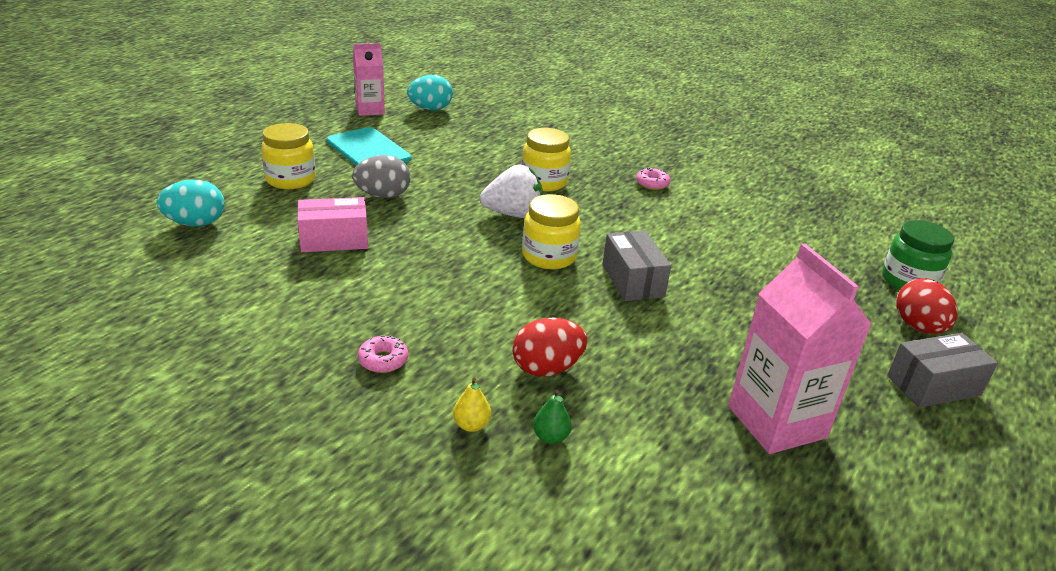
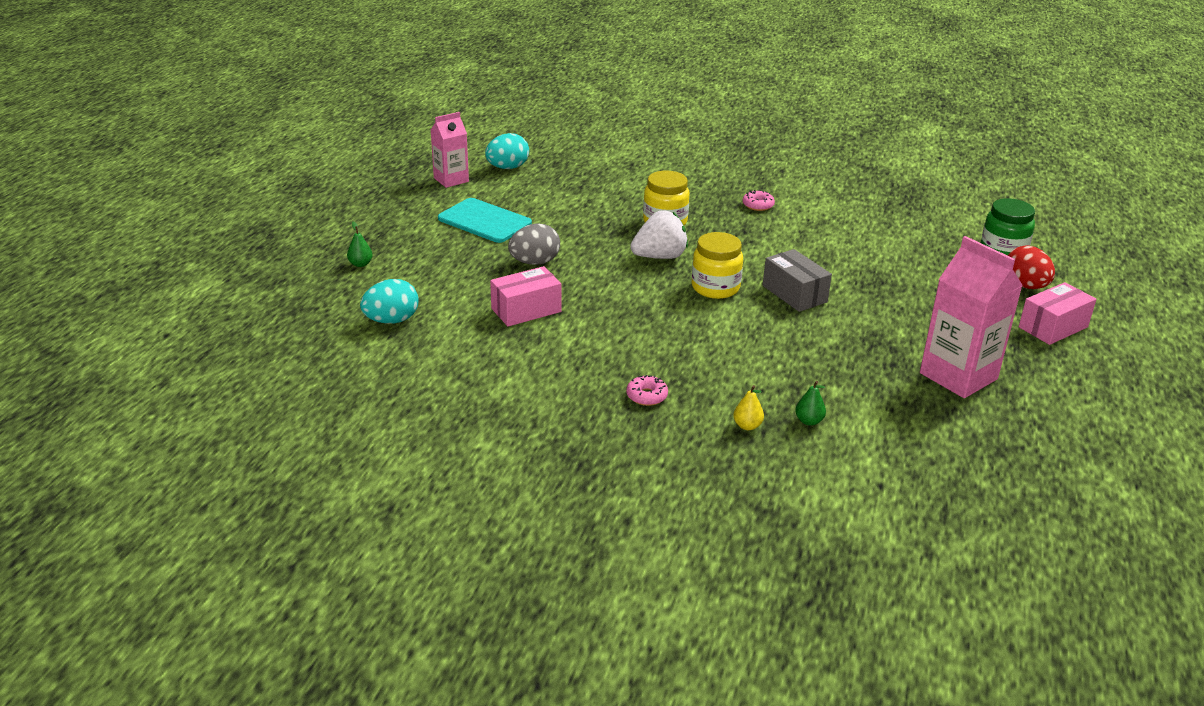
camera: 15 degrees left, 0 degrees up
yellow jar [261,123,316,189] -> none
red egg [512,318,587,377] -> none
grey box [887,333,998,408] -> pink box [1019,282,1097,345]
none -> green pear [347,221,373,267]

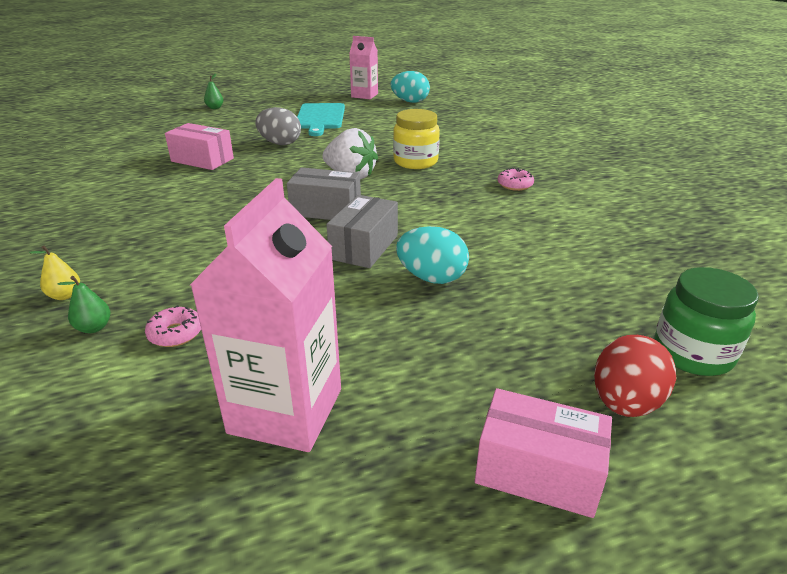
camera: 55 degrees right, 0 degrees up
turquoise egg [360,279,419,324] -> turquoise egg moved to [396,226,469,284]
pink donut [626,375,668,406] -> pink donut moved to [145,305,201,347]
yellow jar [692,232,743,299] -> grey box [287,168,361,220]

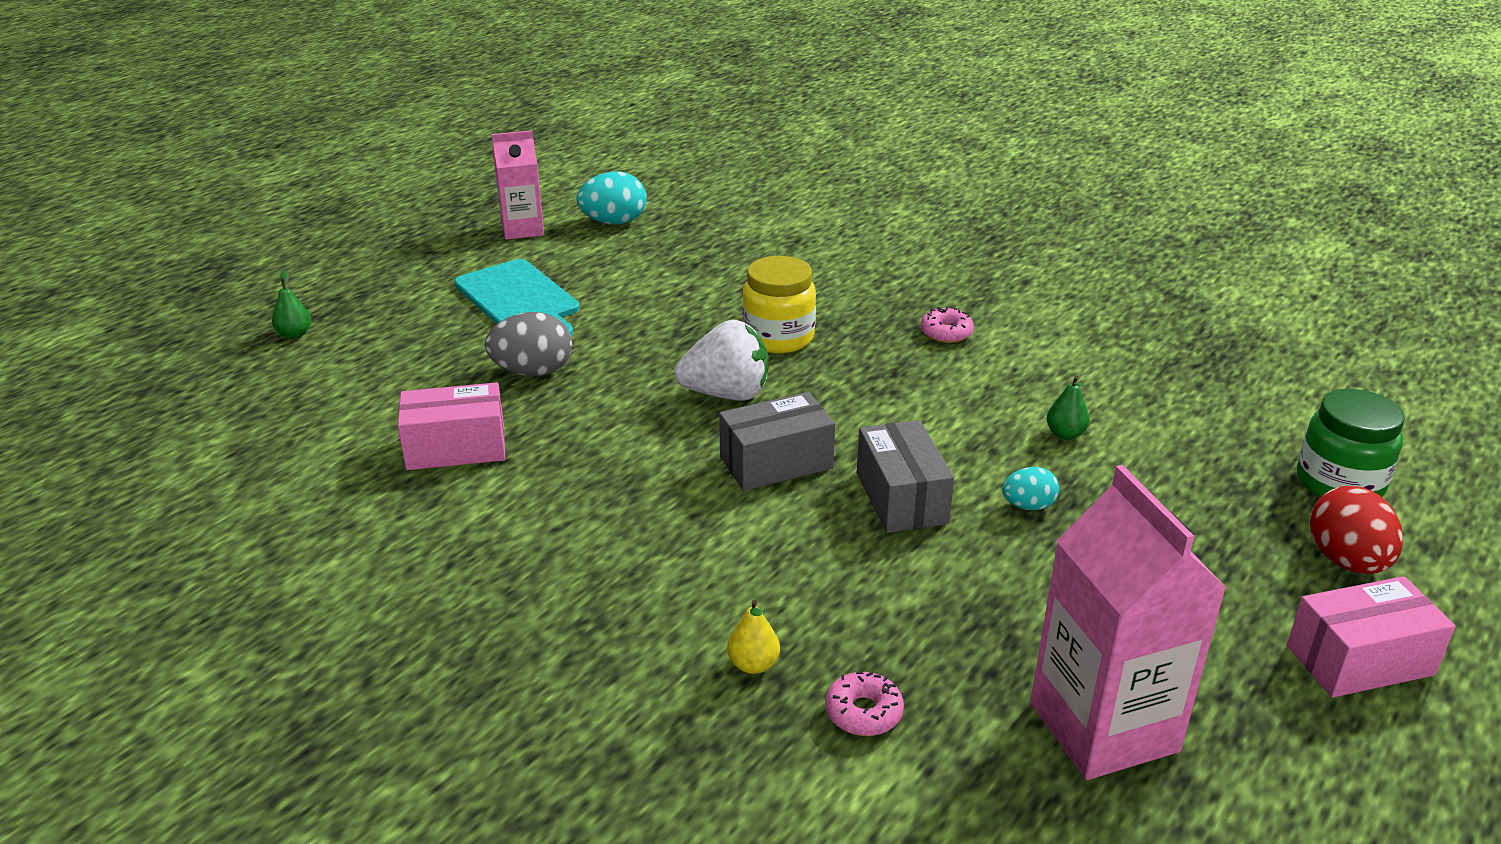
camera: 35 degrees left, 0 degrees up
yellow pear [29,246,80,300] -> yellow pear moved to [727,600,780,674]
green pear [58,276,110,333] -> green pear moved to [1047,376,1090,440]
turquoise egg [396,226,469,284] -> turquoise egg [1002,467,1059,510], size x0.59

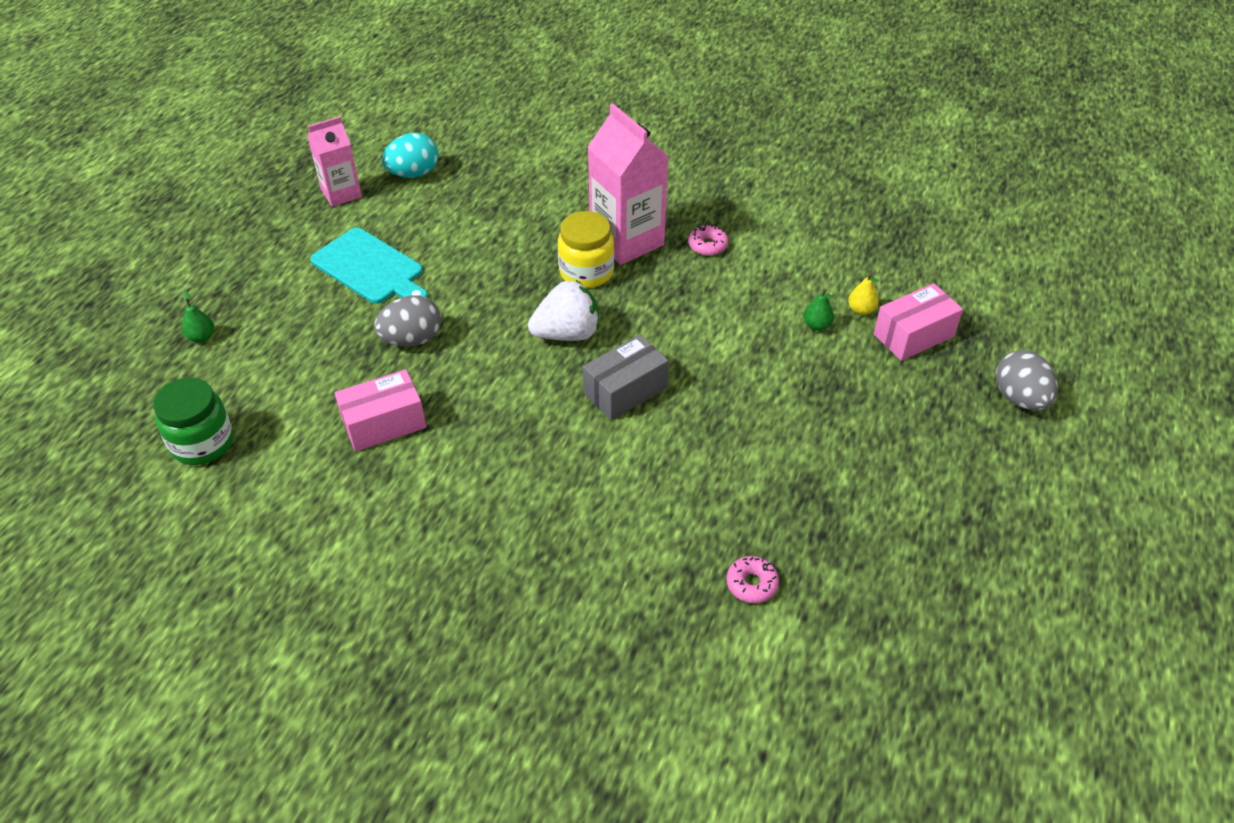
camera: 15 degrees left, 15 degrees up
yellow pear [727,600,780,674] -> yellow pear moved to [848,274,879,315]
grey box [857,420,954,533] -> none
turquoise egg [1002,467,1059,510] -> none
pink carton [1030,465,1227,780] -> pink carton moved to [587,103,669,265]
pink box [1287,576,1456,698] -> pink box moved to [874,283,963,361]
green jar [1297,389,1405,498] -> green jar moved to [153,378,234,465]
red egg [1310,486,1403,574] -> grey egg [996,350,1058,411]

